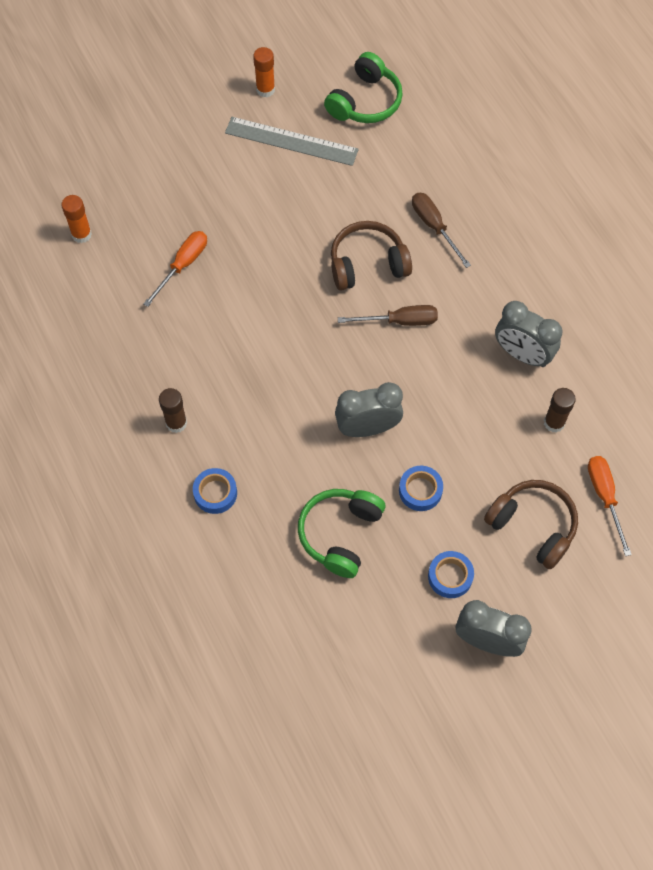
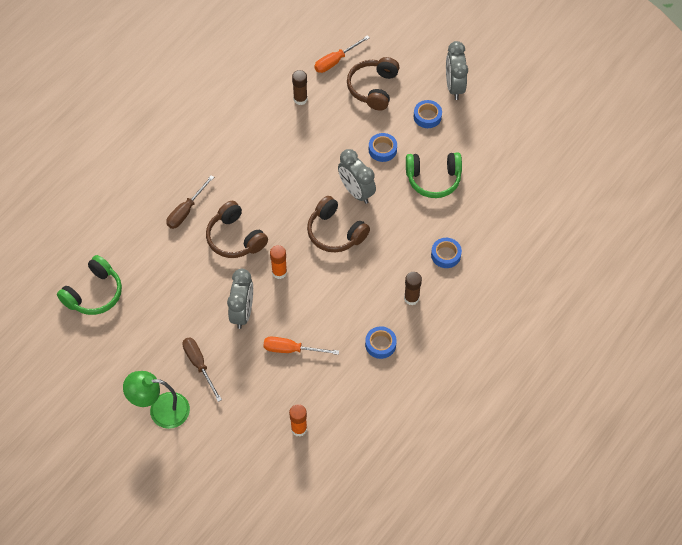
camera: 115 degrees left, 5 degrees down
grey ruler [225,117,359,166] -> none
orange glue stick [253,47,275,97] -> orange glue stick moved to [270,245,287,279]
green headphones [324,52,403,123] -> green headphones turned 120 degrees clockwise [57,255,122,315]
brown screwdriver [338,305,438,326] -> brown screwdriver moved to [182,337,222,402]
grey clock [495,301,562,367] -> grey clock moved to [227,269,253,329]
none -> green lamp [123,371,190,429]
none -> brown headphones [307,196,370,252]
none -> blue tape [365,326,397,359]

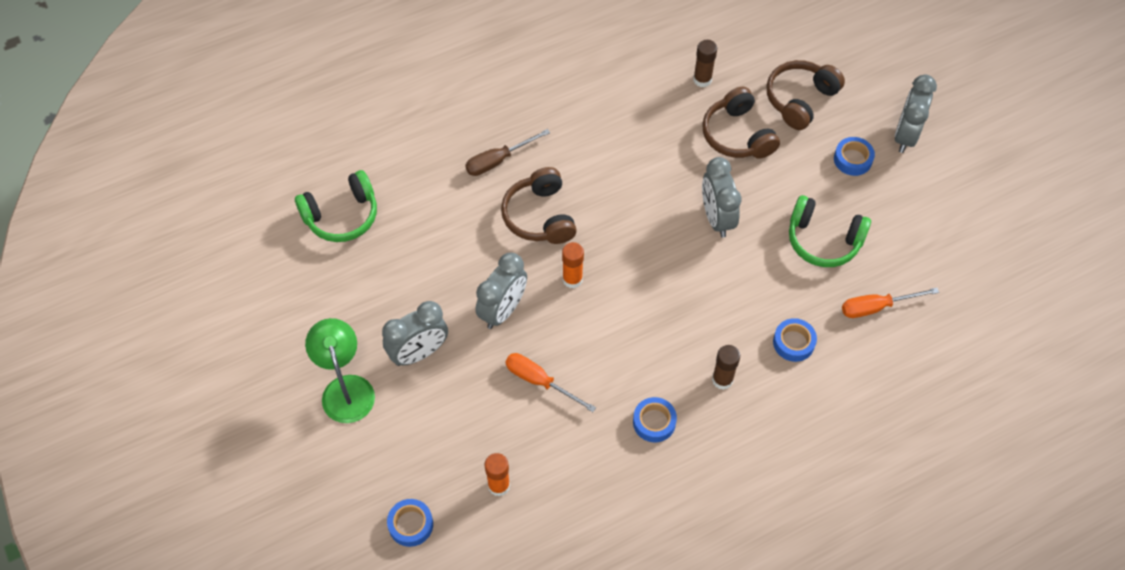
camera: 25 degrees right, 0 degrees up
green lamp [123,371,190,429] -> green lamp turned 45 degrees clockwise [305,318,375,423]
brown screwdriver [182,337,222,402] -> grey clock [382,301,448,366]
brown headphones [307,196,370,252] -> brown headphones moved to [702,87,780,159]
orange screwdriver [314,35,370,73] -> orange screwdriver moved to [842,288,939,318]
blue tape [369,133,397,162] -> blue tape moved to [387,499,433,547]

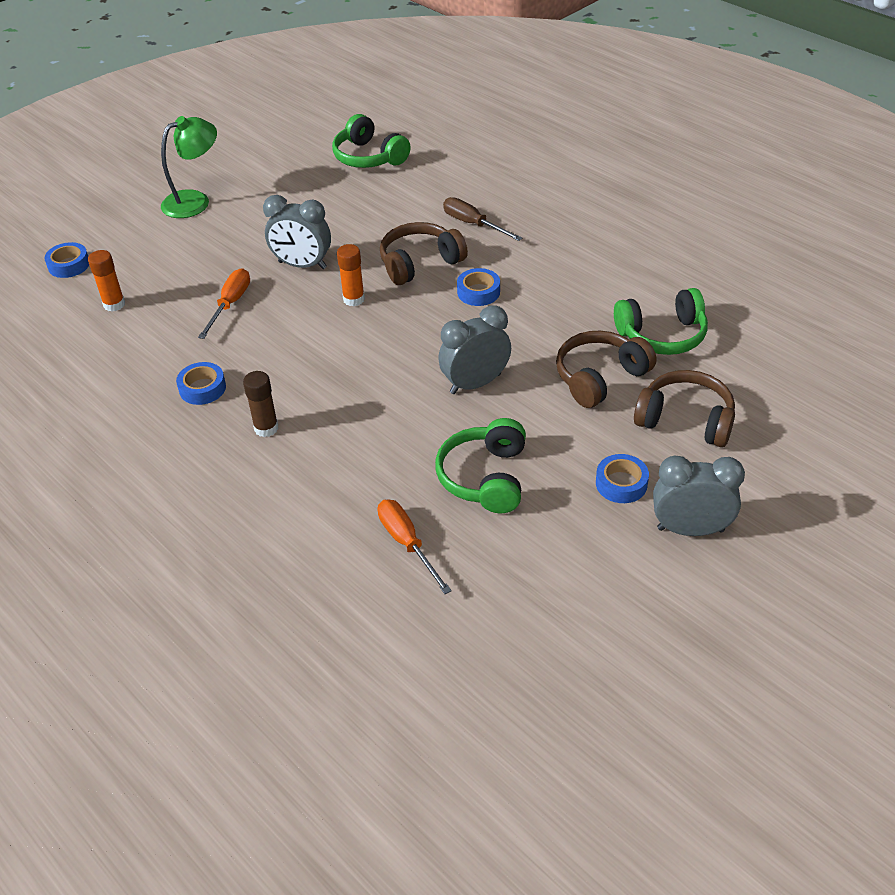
camera: 75 degrees right, 15 degrees down
grey clock [382,301,448,366] -> none
brown glue stick [693,40,717,87] -> green headphones [614,288,708,355]
blue tape [773,318,817,362] -> blue tape moved to [457,268,500,306]

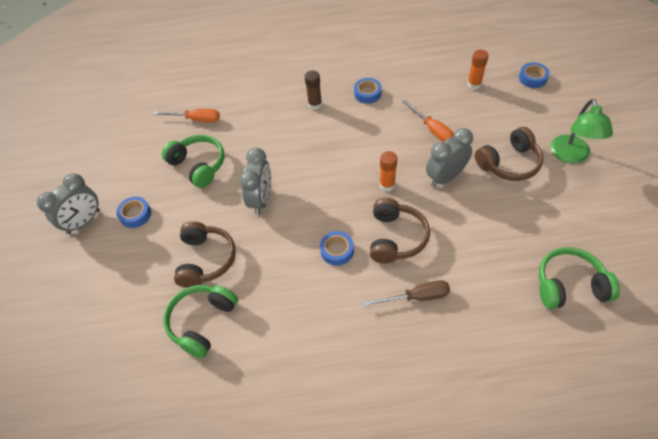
camera: 130 degrees right, 10 degrees up
brown headphones [634,370,735,447] -> brown headphones moved to [475,127,543,181]

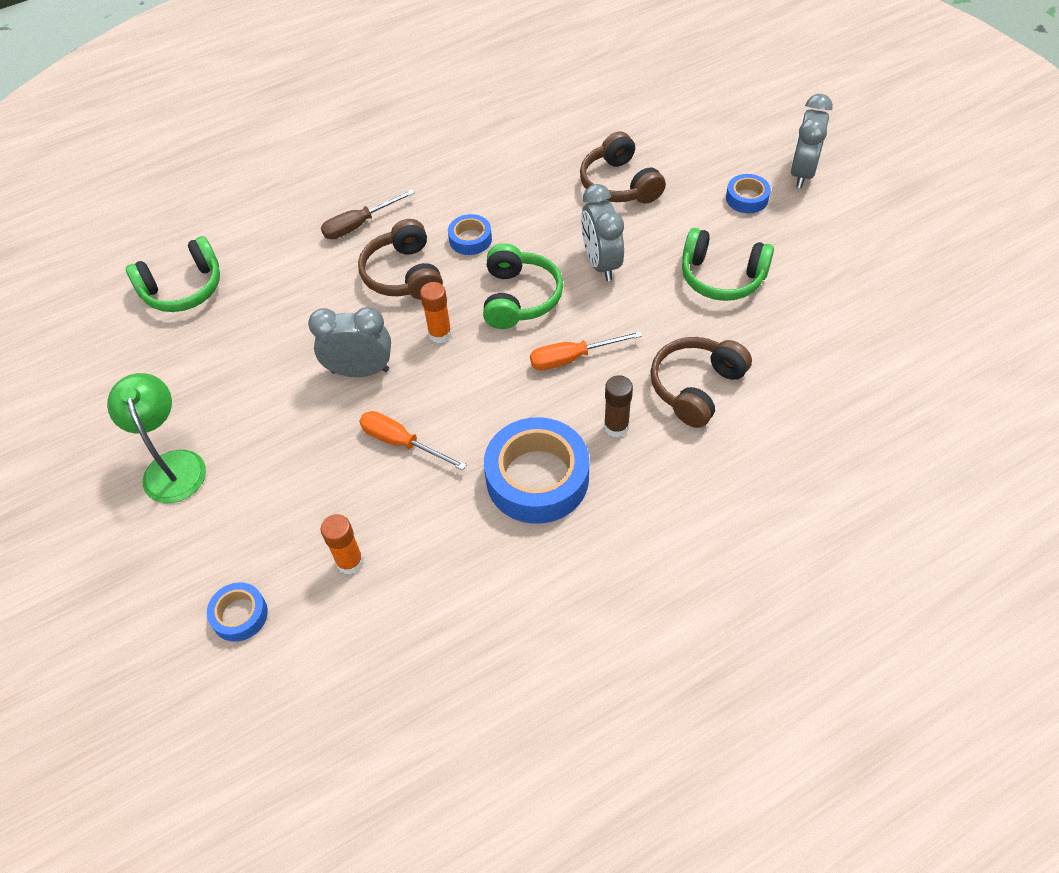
camera: 155 degrees right, 0 degrees up
orange screwdriver [153,109,220,122] -> orange screwdriver moved to [530,331,642,370]
green headphones [163,285,238,358] -> green headphones moved to [483,243,563,329]
blue tape [354,78,382,104] -> blue tape [484,417,589,524], size x2.01
grey clock [426,128,473,187] -> grey clock turned 120 degrees counterclockwise [308,307,391,377]
brown headphones [475,127,543,181] -> brown headphones moved to [650,337,752,428]

